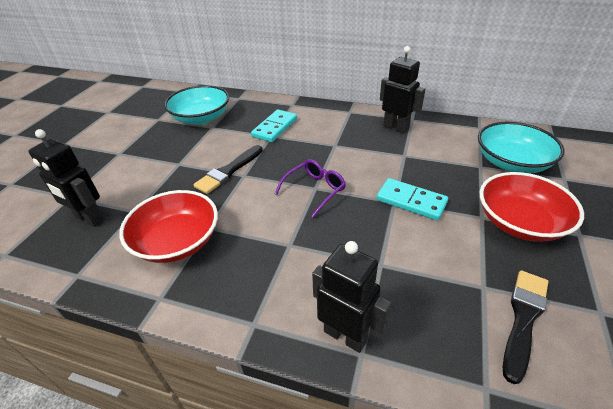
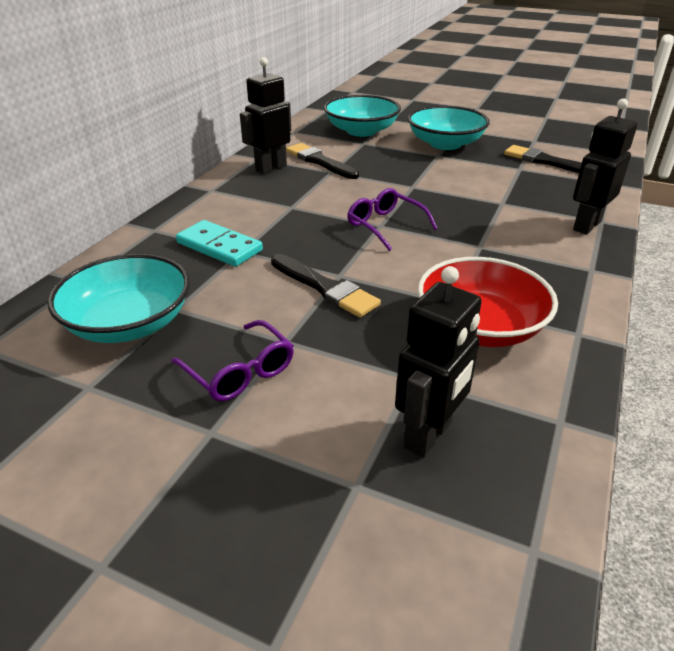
camera: 85 degrees left, 5 degrees down
turquoise domino [376,178,448,220] -> none
red bowl [480,172,584,242] -> turquoise bowl [408,106,490,150]
none -> purple glasses [171,320,294,402]
none -> black brush [286,143,359,179]

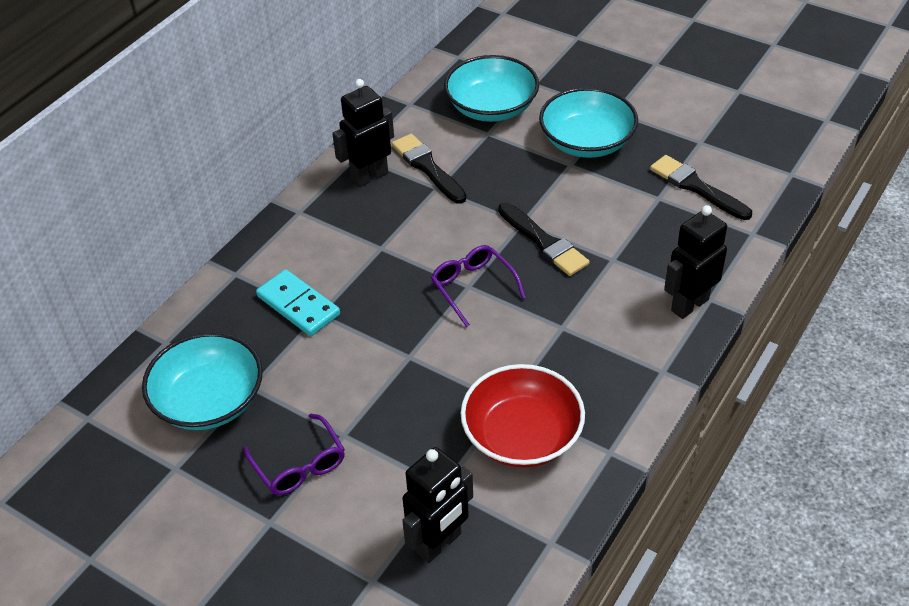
camera: 10 degrees right, 10 degrees up
black brush [271,254,381,318] -> black brush moved to [498,203,590,276]

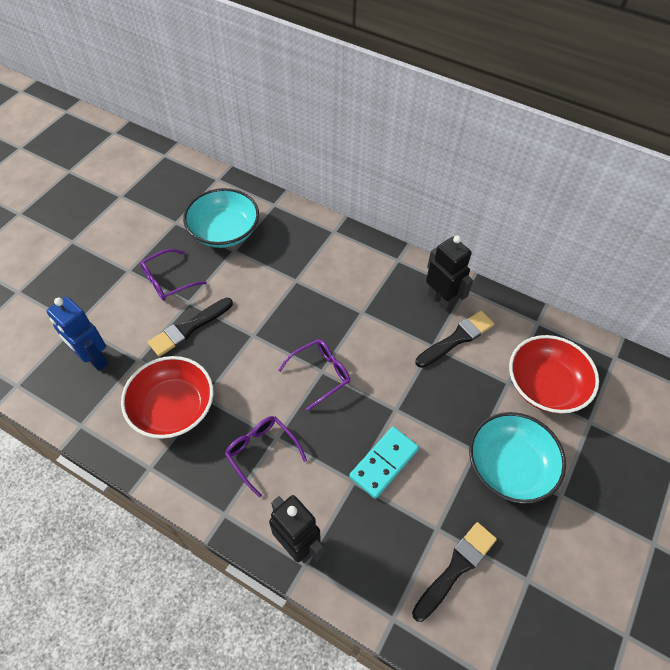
camera: 85 degrees right, 10 degrees up
turquoise domino [256,269,340,336] -> turquoise domino moved to [349,427,419,499]
black robot [402,447,473,563] -> blue robot [47,297,108,371]
turquoise bowl [444,55,539,122] -> red bowl [509,335,599,413]
black brush [498,203,590,276] -> black brush moved to [148,298,233,357]
none -> purple glasses [225,416,307,498]

